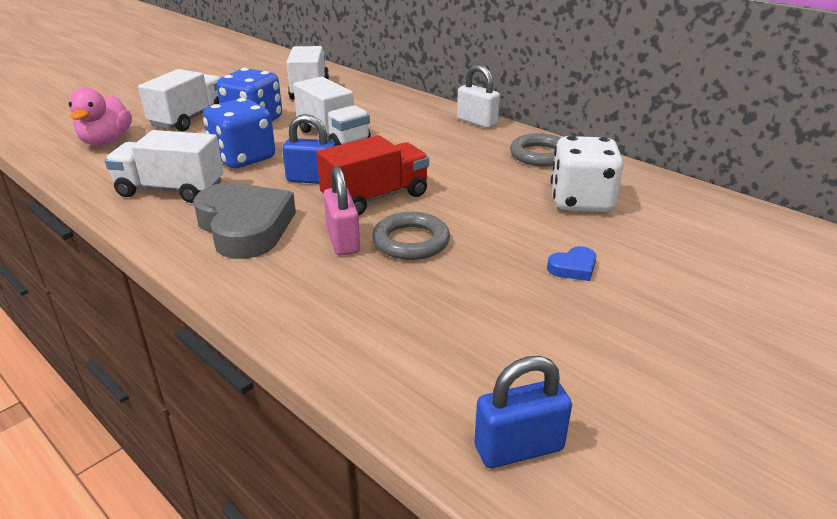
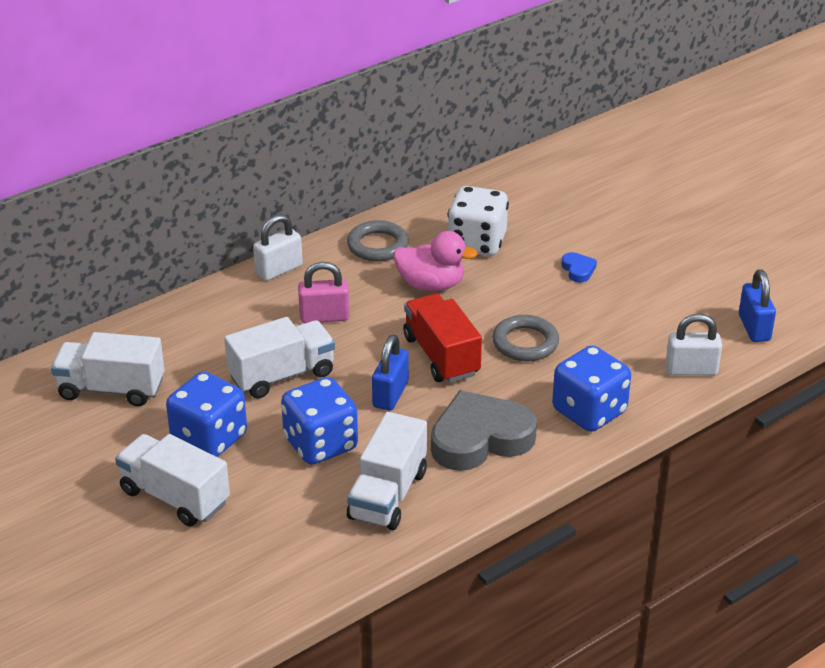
camera: 80 degrees left, 5 degrees up
pink duck [68,88,132,146] -> pink duck moved to [393,231,478,291]
pink padlock [324,166,360,256] -> pink padlock moved to [298,262,349,323]
none -> blue dice [552,345,631,432]
none -> white padlock [665,314,722,376]

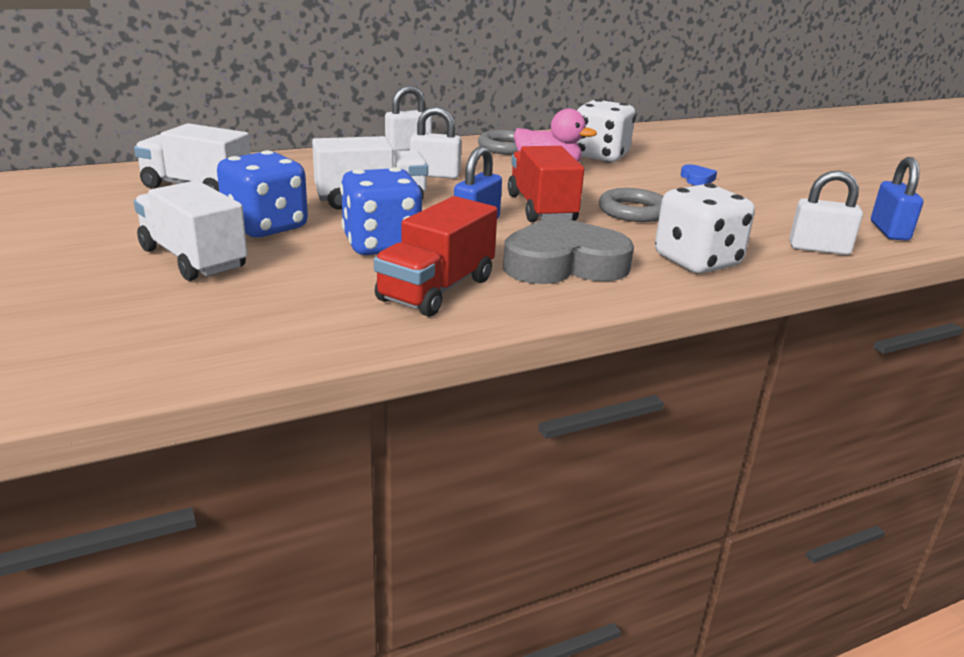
camera: 10 degrees right, 10 degrees down
pink padlock [298,262,349,323] -> white padlock [410,107,462,179]
white truck [347,412,427,530] -> red truck [374,196,498,317]
blue dice [552,345,631,432] -> white dice [655,183,755,273]

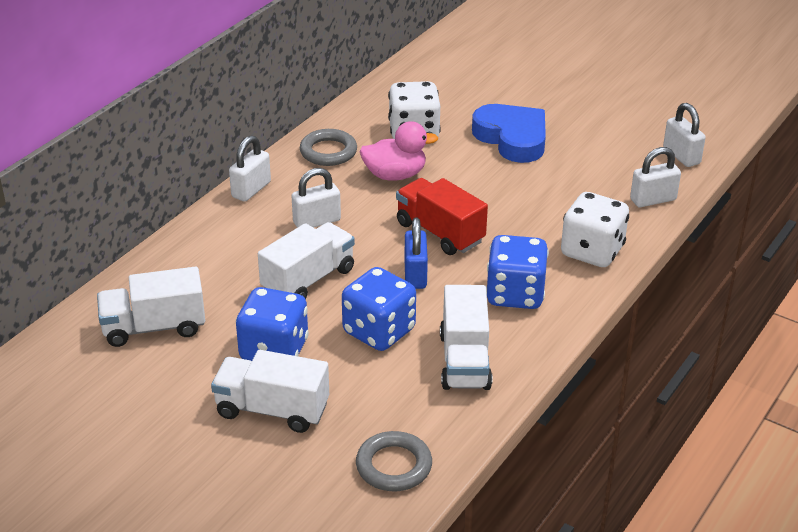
camera: 30 degrees left, 10 degrees up
red truck [374,196,498,317] -> white truck [440,285,492,390]
grey heart [503,215,634,284] -> blue dice [486,235,549,309]
grey ring [599,188,663,222] -> grey ring moved to [356,431,432,491]
blue heart [681,164,717,185] -> blue heart [472,104,546,163], size x2.39
blue padlock [871,157,923,241] -> white padlock [663,103,706,167]

